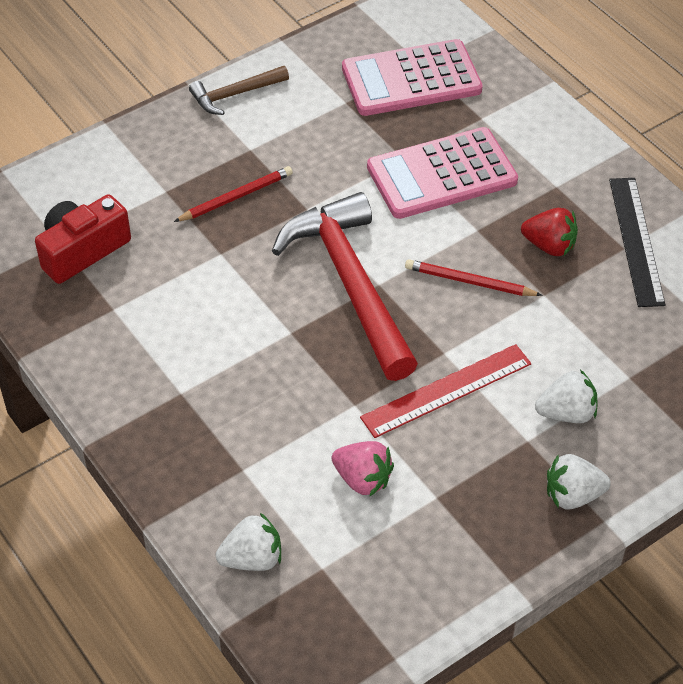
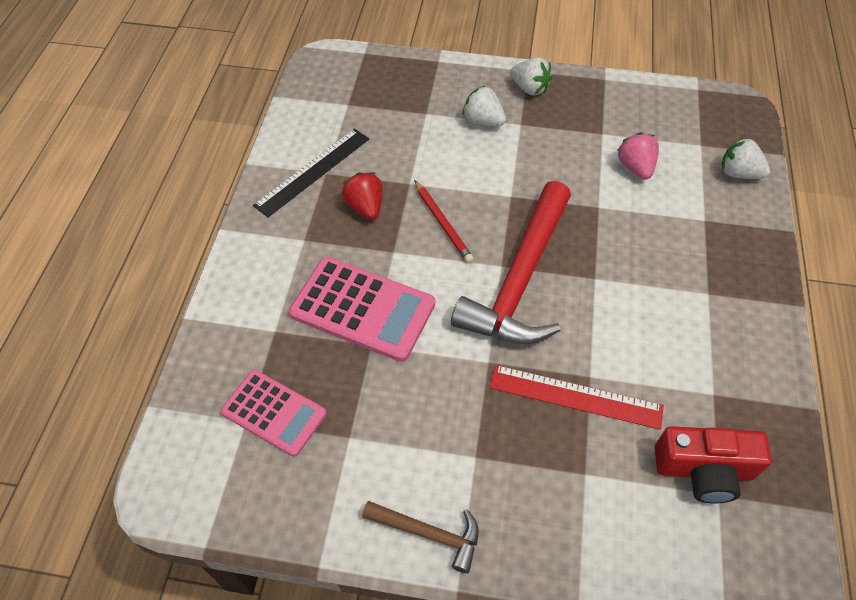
camera: 135 degrees left, 5 degrees up
red pencil [174,166,293,222] -> none
pink calculator [342,39,483,116] -> pink calculator [221,370,327,457], size x0.66
red ruler [360,344,531,438] -> red ruler moved to [490,365,664,430]

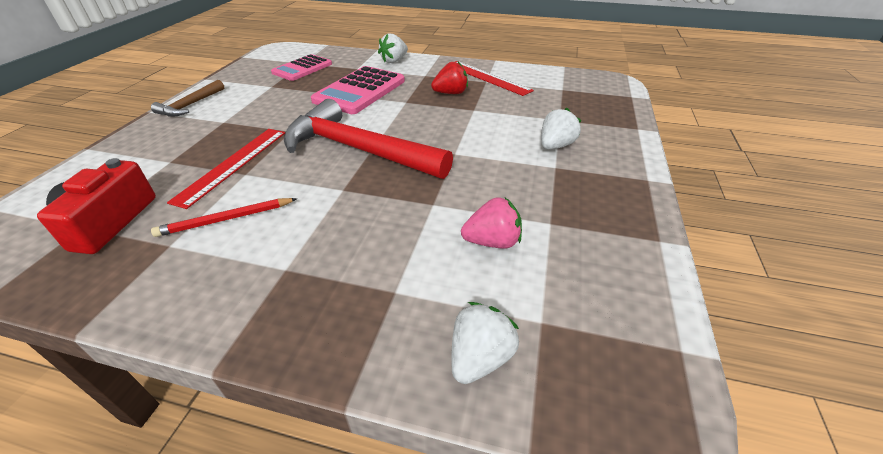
camera: 95 degrees right, 15 degrees down
black ruler [253,129,369,217] -> red ruler [455,61,534,96]
red pencil [414,180,474,263] -> red pencil moved to [151,198,297,237]
white strawberry [510,57,552,95] -> white strawberry moved to [378,33,408,63]

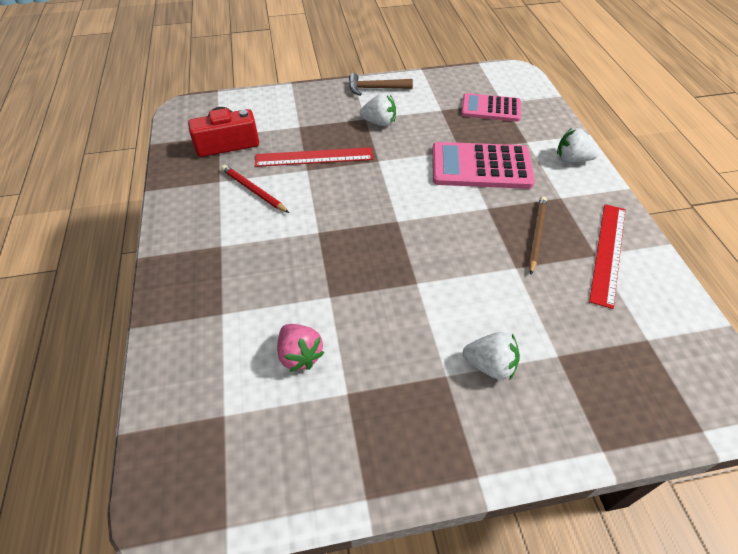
camera: 65 degrees right, 10 degrees up
red hammer [284,99,453,179] -> none
red strawberry [431,62,468,94] -> brown pencil [529,196,547,275]
white strawberry [451,302,519,384] -> white strawberry moved to [360,93,396,127]

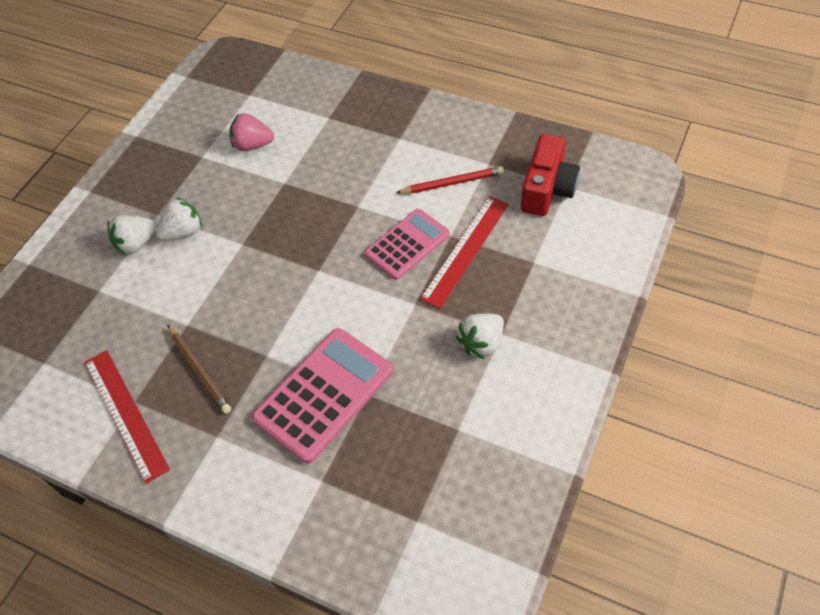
camera: 130 degrees right, 5 degrees up
brown hammer [349,73,413,96] -> none
pink calculator [461,93,521,122] -> pink calculator moved to [365,209,450,280]
white strawberry [557,128,599,162] -> white strawberry moved to [156,197,202,241]

